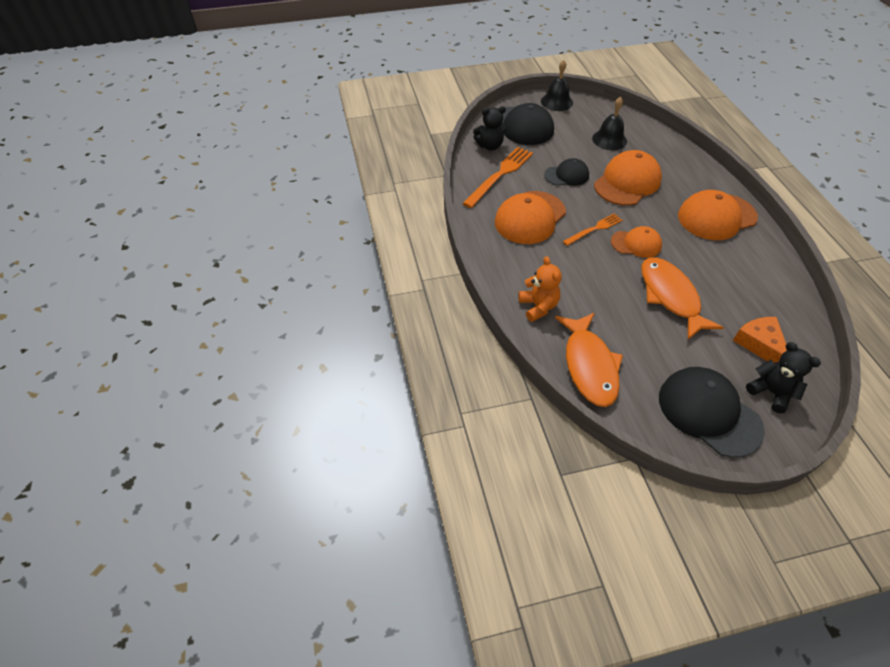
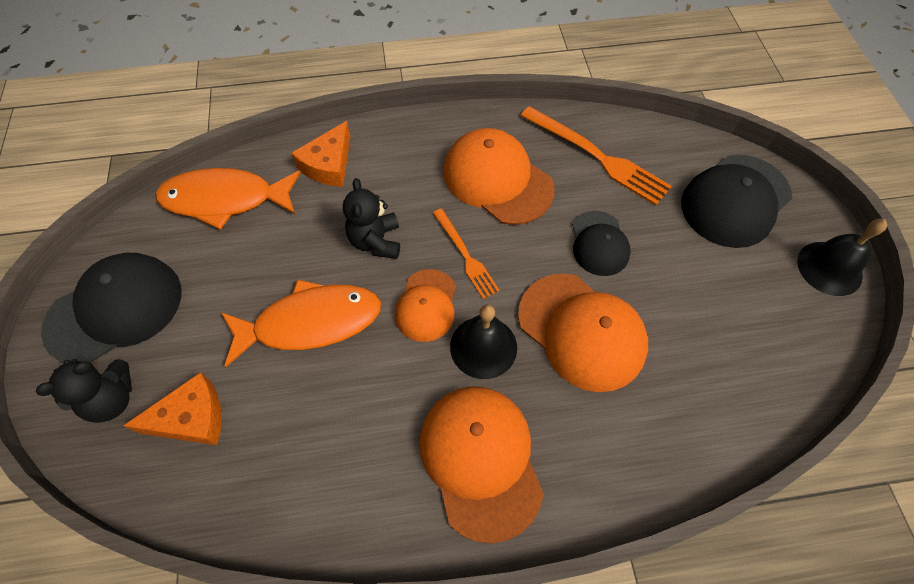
camera: 95 degrees right, 10 degrees up
black teddy bear [473,106,507,150] -> black teddy bear moved to [343,178,400,259]
orange teddy bear [518,256,562,322] -> orange cheese [291,121,351,187]
black bell [592,97,627,150] -> black bell moved to [450,304,517,379]

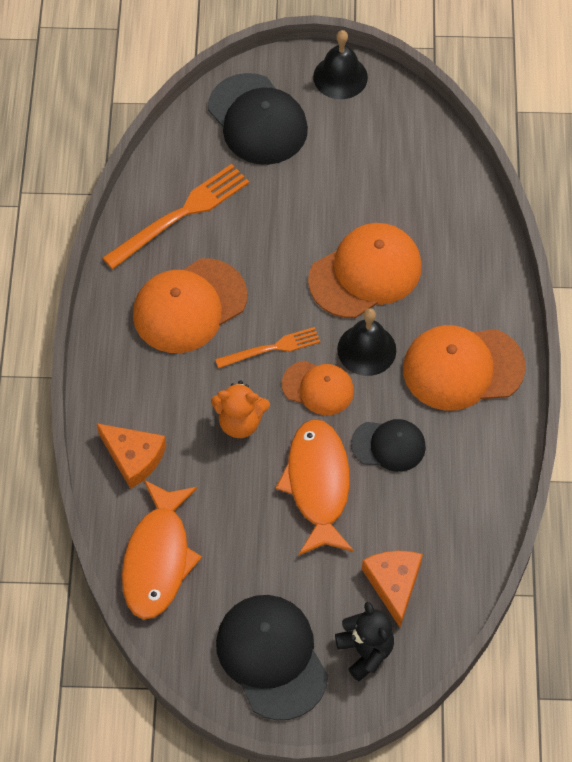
camera: 80 degrees left, 0 degrees up
black teddy bear [343,178,400,259] -> orange teddy bear [211,380,270,438]
black cap [572,211,631,276] -> black cap moved to [351,419,426,472]

